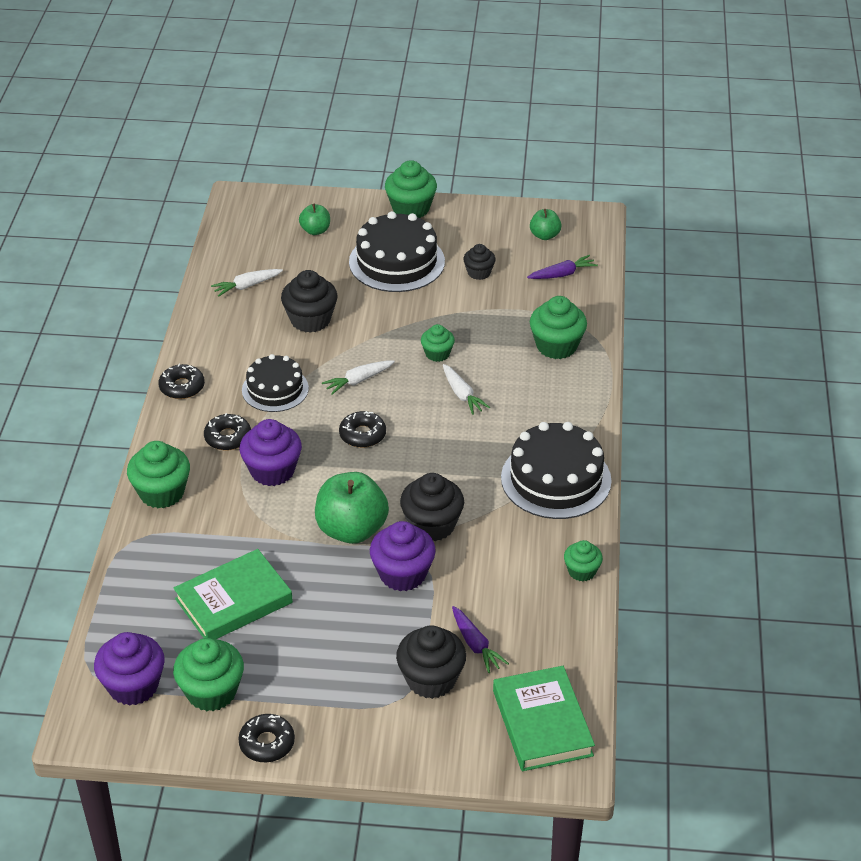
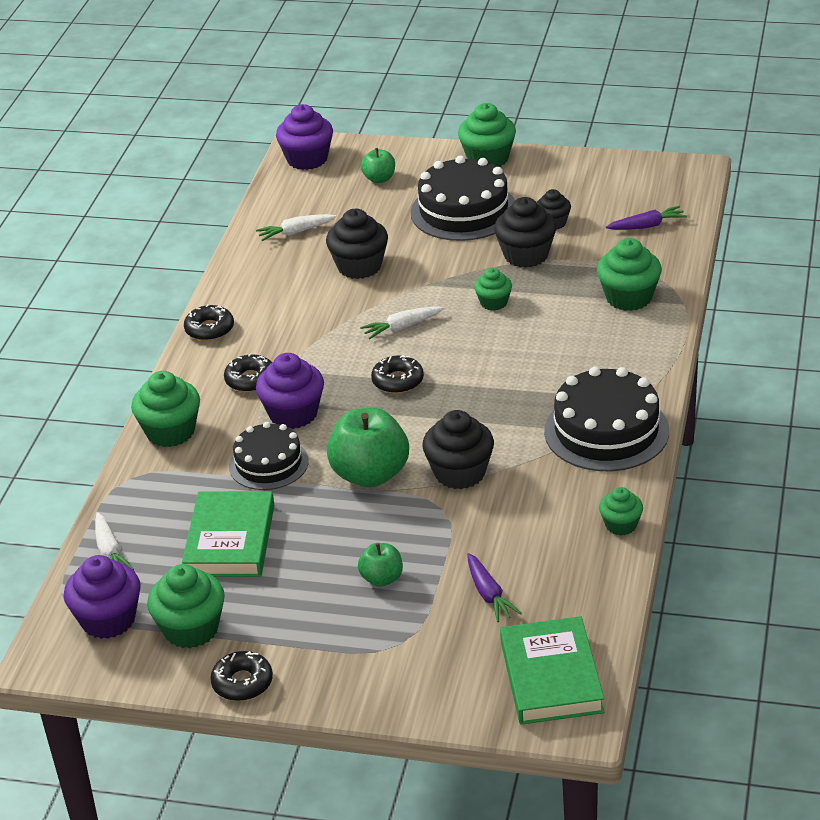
camera: 10 degrees right, 5 degrees down
green book [173,549,293,639] -> green book turned 60 degrees counterclockwise [182,491,274,577]
black cake [242,354,309,412] -> black cake moved to [229,422,309,490]
purple cupcake [370,521,436,591] -> purple cupcake moved to [276,104,333,170]
black cupcake [396,625,466,699] -> black cupcake moved to [494,197,557,268]
white carrot [443,364,490,415] -> white carrot moved to [95,512,134,570]
green apple [530,209,562,240] -> green apple moved to [358,543,403,587]

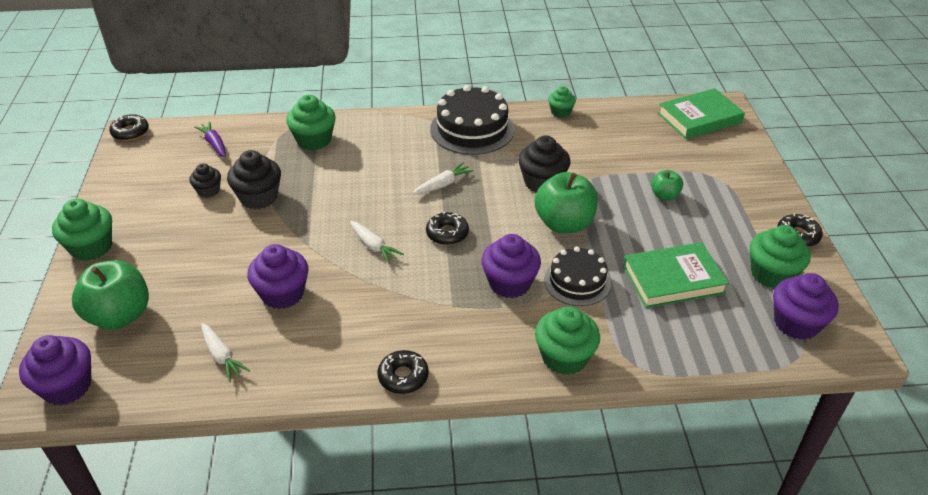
camera: 110 degrees left, 5 degrees up
white carrot [95,512,134,570] -> white carrot moved to [413,162,474,194]
black donut [224,353,272,392] -> black donut moved to [109,114,149,141]
black cupcake [326,209,388,279] -> purple cupcake [247,244,308,309]
green apple [361,148,395,183] -> green apple [72,260,149,330], size x1.92
black cake [411,156,515,241] -> none
purple carrot [467,553,522,622] -> none
green cupcake [474,268,512,311] -> none

